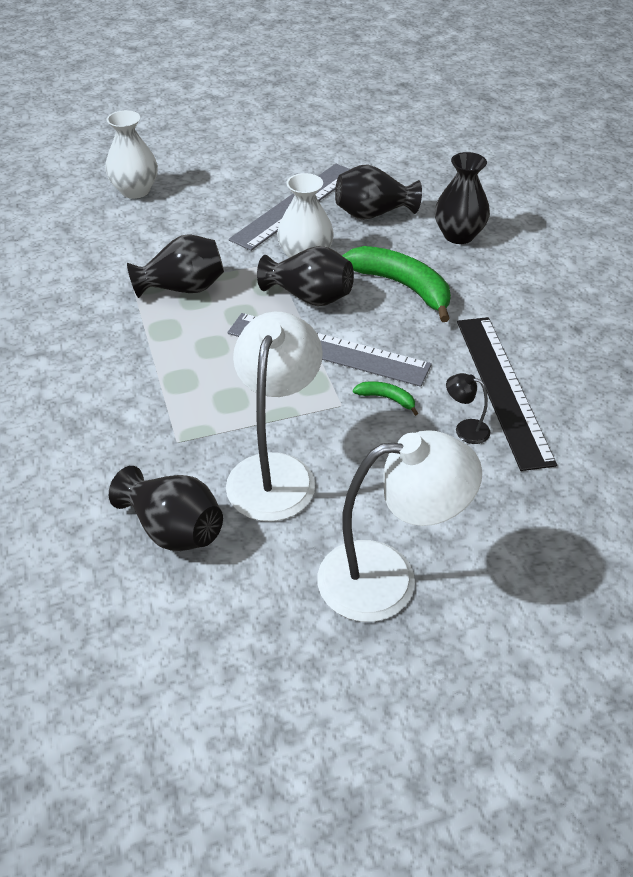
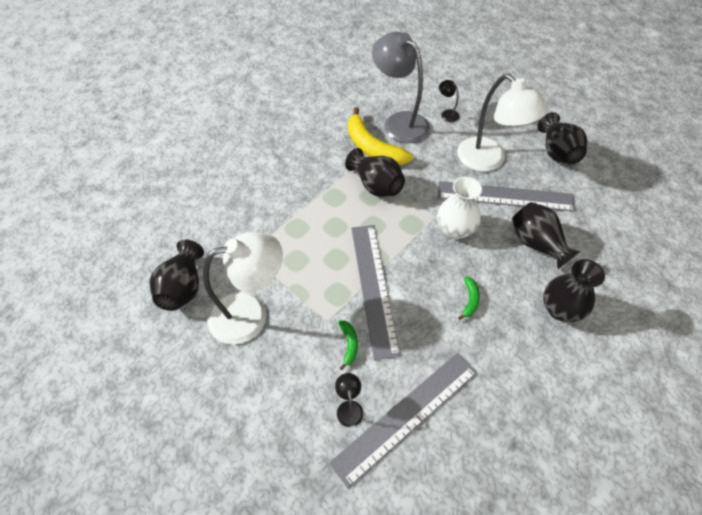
camera: 60 degrees right, 10 degrees up
white vase [105,110,158,199] -> black lamp [439,80,460,122]
black vase [257,246,354,306] -> black vase moved to [538,112,587,164]
white lamp [317,430,482,622] -> white lamp moved to [457,74,548,172]
green banana [342,246,451,322] -> green banana [458,276,480,320], size x0.45
black ruler [457,317,557,471] -> grey ruler [329,353,477,488]
none -> yellow banana [348,107,413,165]
none -> grey lamp [372,32,430,144]

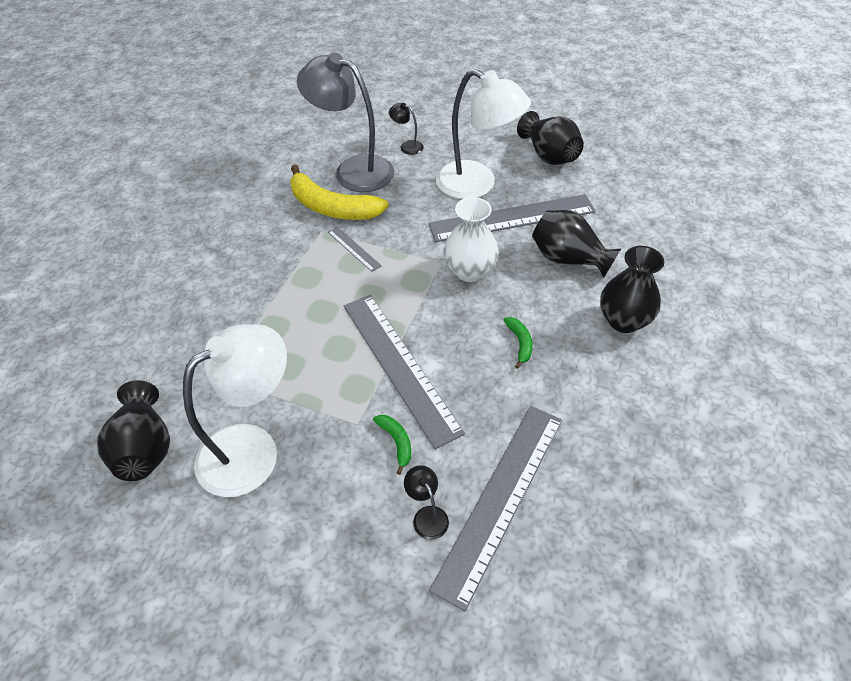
camera: 20 degrees left, 5 degrees down
black vase [345,148,405,197] -> grey ruler [328,227,382,272]

